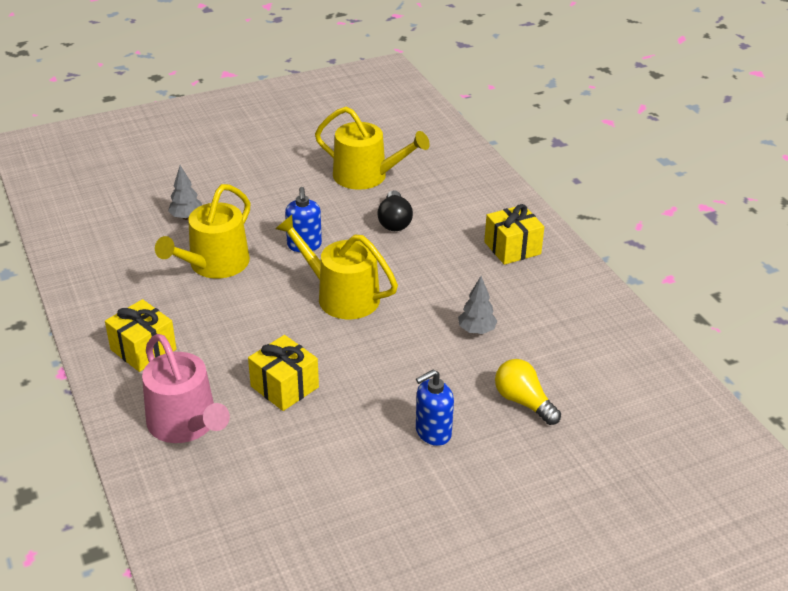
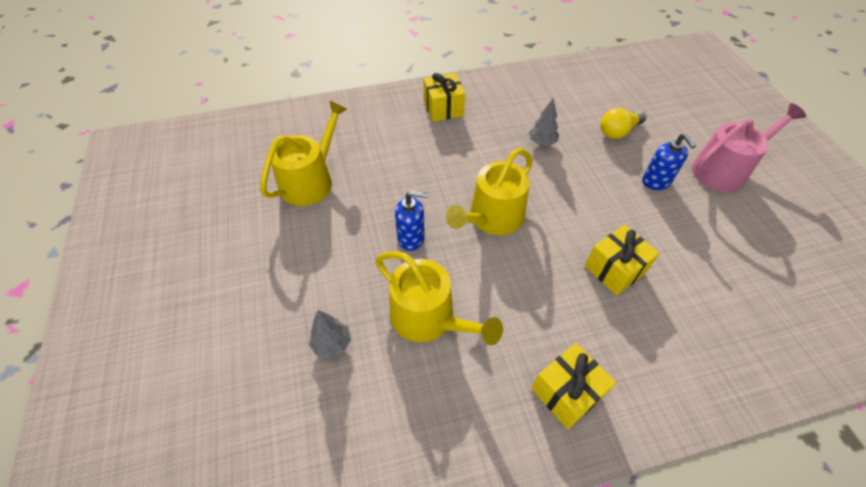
camera: 80 degrees left, 15 degrees up
pink watering can [142,334,230,443] -> pink watering can moved to [692,103,806,192]
black light bulb [377,190,413,231] -> none

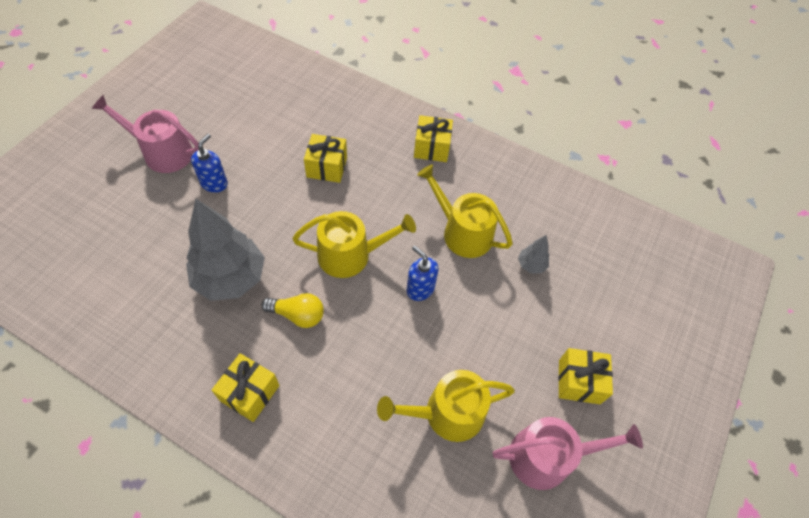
camera: 140 degrees left, 5 degrees up
yellow watering can [375,251,503,345] -> yellow watering can turned 45 degrees counterclockwise [417,165,513,258]
grey tree [529,98,559,146] -> grey tree [186,199,265,301], size x2.28
yellow light bulb [600,108,646,139] -> yellow light bulb moved to [262,293,324,328]
none -> pink watering can [493,417,643,490]
none -> yellow gift [558,348,613,404]

